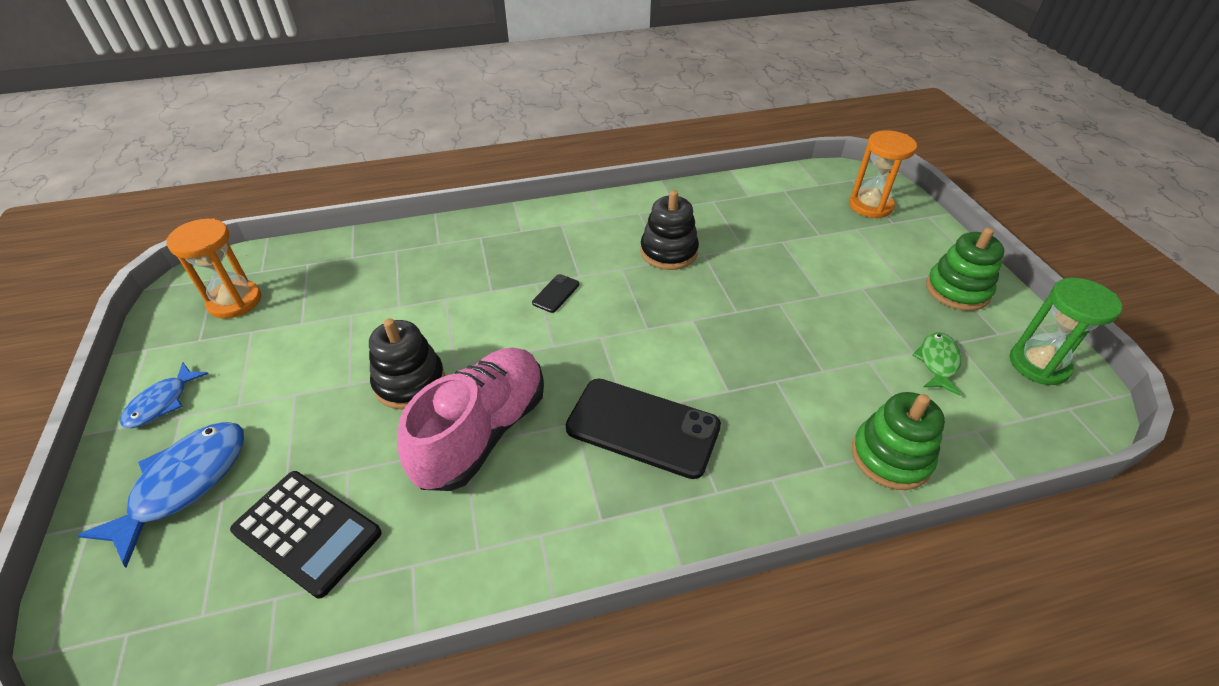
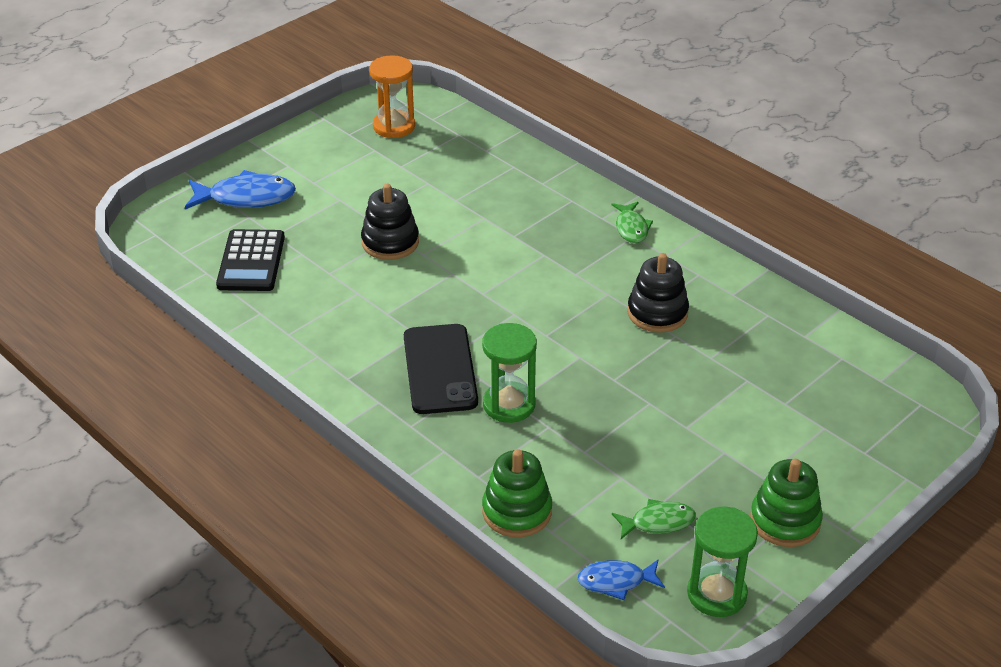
camera: 60 degrees right, 5 degrees down
blue fish [120,362,209,428] -> blue fish moved to [577,559,665,600]
pink shoe [397,347,544,491] -> none
black phone [532,274,579,313] -> none
orange hourglass [849,130,917,218] -> none
none -> green hourglass [482,323,537,423]
none -> green fish [612,202,653,243]

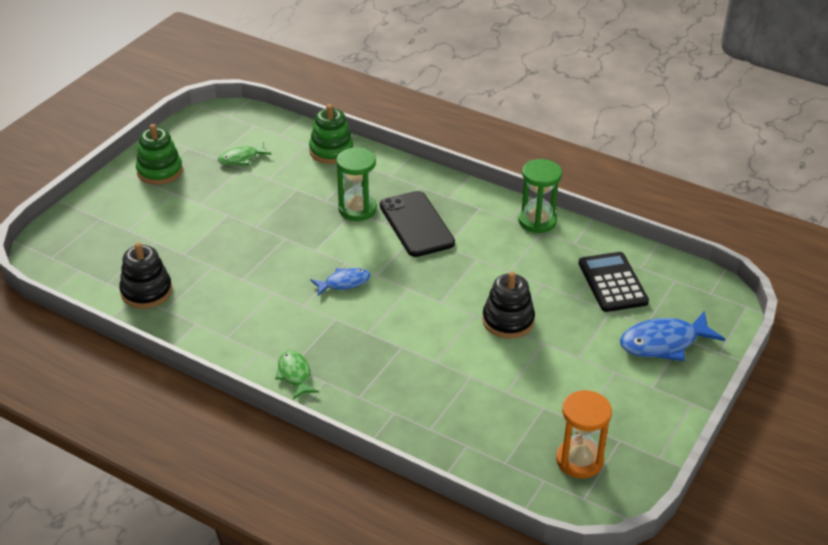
camera: 165 degrees right, 0 degrees up
blue fish [577,559,665,600] -> blue fish moved to [310,268,370,296]
black stacking toy [627,253,689,333] -> black stacking toy moved to [119,242,172,309]
green hourglass [687,507,758,617] -> green hourglass moved to [518,159,562,233]

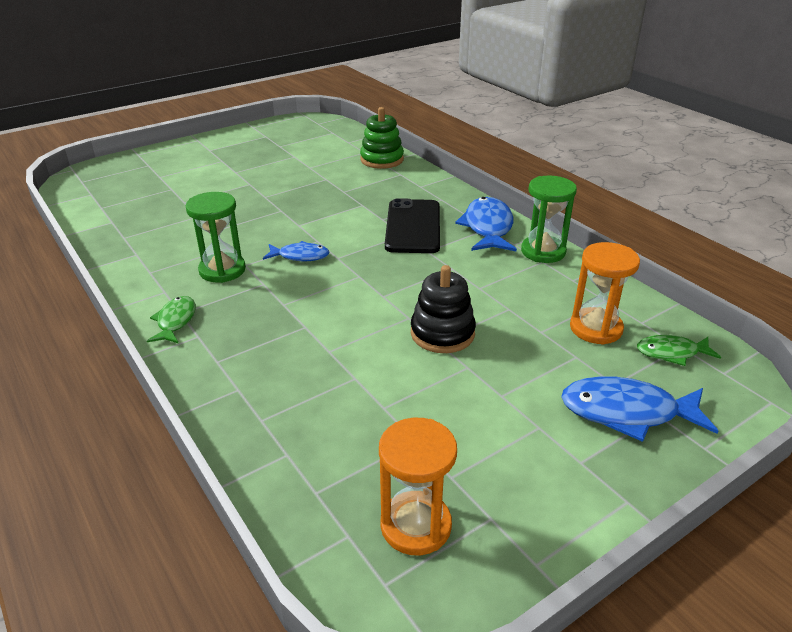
camera: 25 degrees right, 5 degrees down
black stacking toy [119,242,172,309] -> none
green stacking toy [136,124,183,185] -> none
green fish [218,143,271,165] -> green fish moved to [637,335,721,366]
green hourglass [336,147,377,221] -> green hourglass moved to [186,192,246,283]
black calculator [579,252,649,312] -> orange hourglass [570,242,640,345]
none -> blue fish [455,197,517,252]

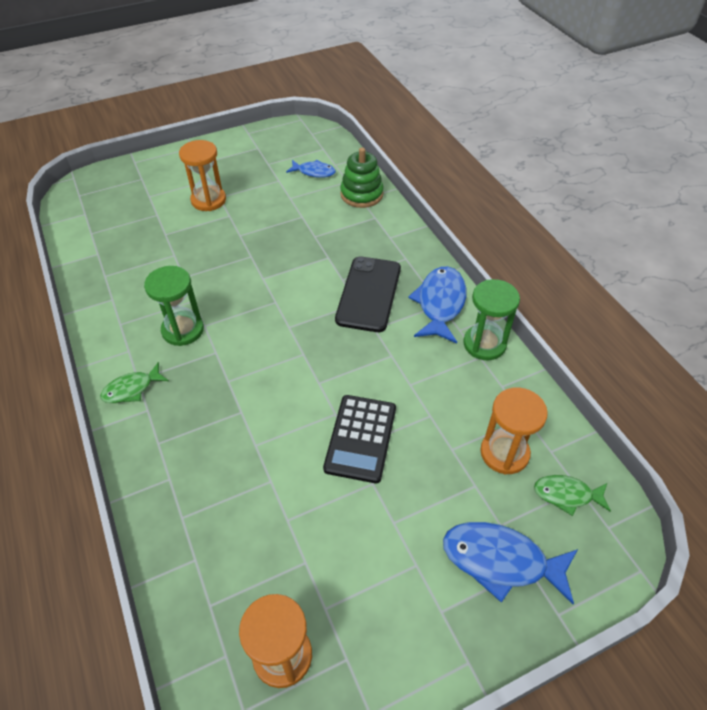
camera: 10 degrees right, 15 degrees up
green fish [147,296,196,344] -> green fish turned 135 degrees counterclockwise [100,362,169,403]
blue fish [263,241,329,261] -> blue fish moved to [286,160,336,178]
black stacking toy [411,265,476,353] -> black calculator [323,395,396,483]
none -> orange hourglass [179,140,226,211]

